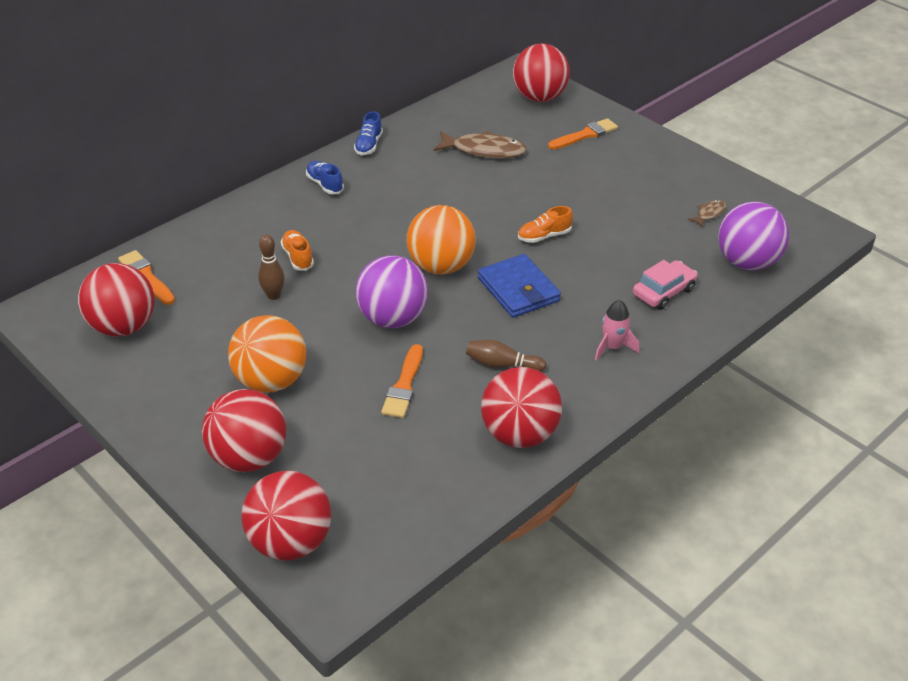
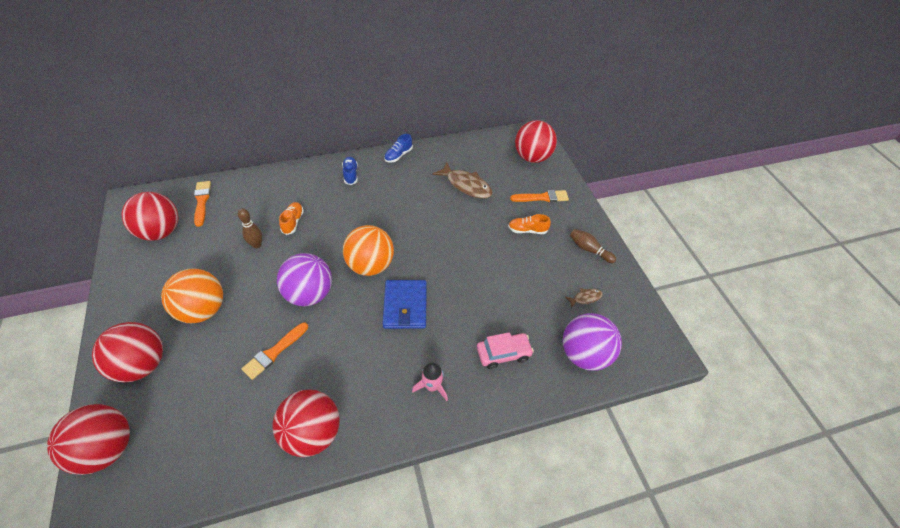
camera: 25 degrees right, 10 degrees up
brown bowling pin [466,339,547,372] -> brown bowling pin moved to [570,229,616,263]
orange shoe [518,206,573,243] -> orange shoe moved to [508,214,551,234]

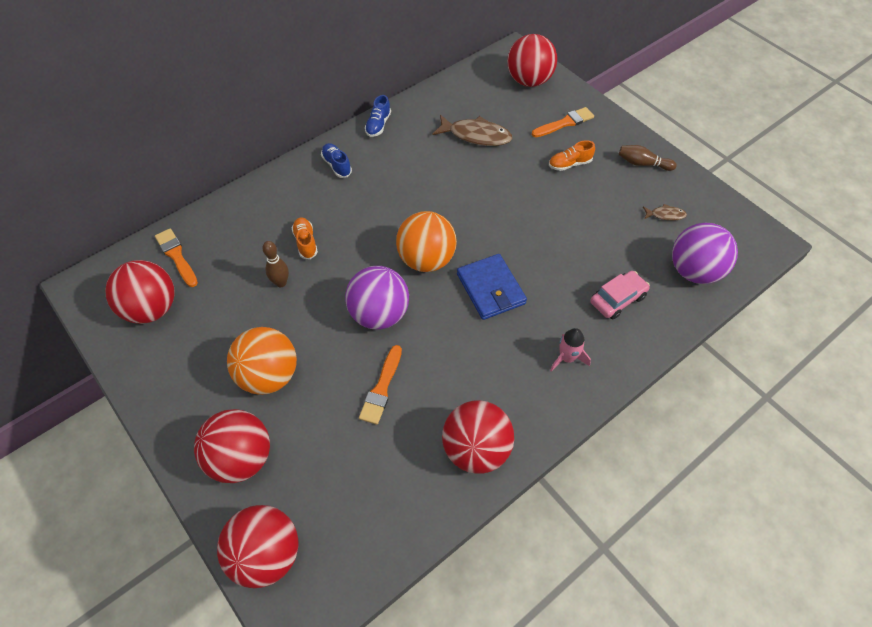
camera: 20 degrees left, 5 degrees up
brown fish [565,288,603,308] -> brown fish turned 45 degrees clockwise [643,204,687,221]

